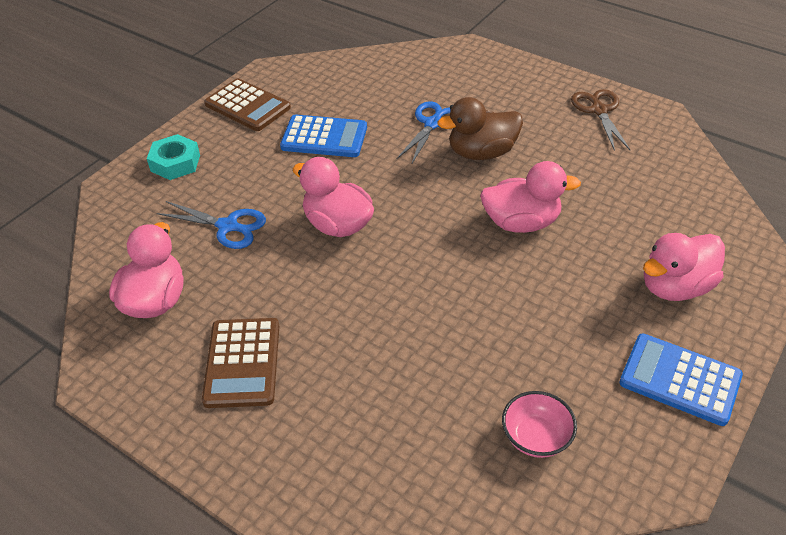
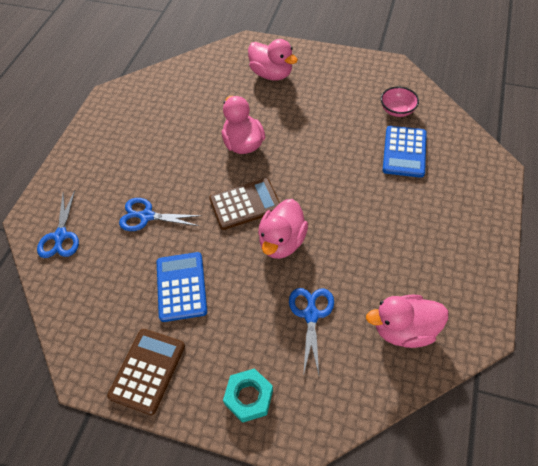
camera: 105 degrees left, 10 degrees up
brown calculator [202,318,279,408] -> brown calculator moved to [209,178,280,230]
brown duck [437,97,523,160] -> none
brown scissors [571,89,630,151] -> none
blue calculator [619,334,743,426] -> blue calculator moved to [383,126,427,178]
none -> blue scissors [37,190,79,258]

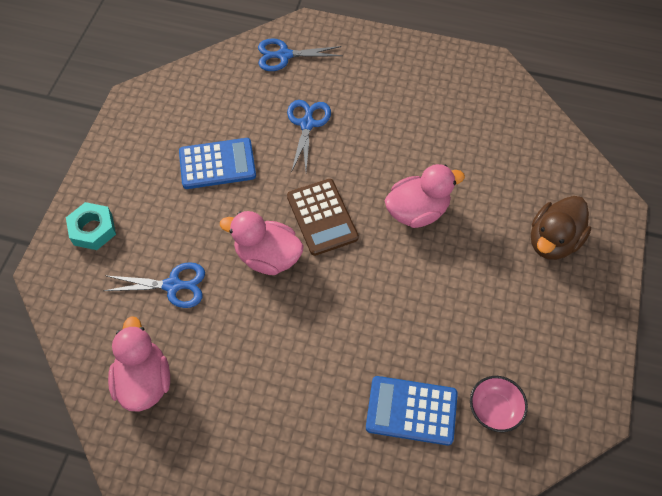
camera: 85 degrees right, 5 degrees up
brown calculator [107,329,185,415] -> none
pink duck [248,39,298,80] -> brown duck [531,196,591,260]

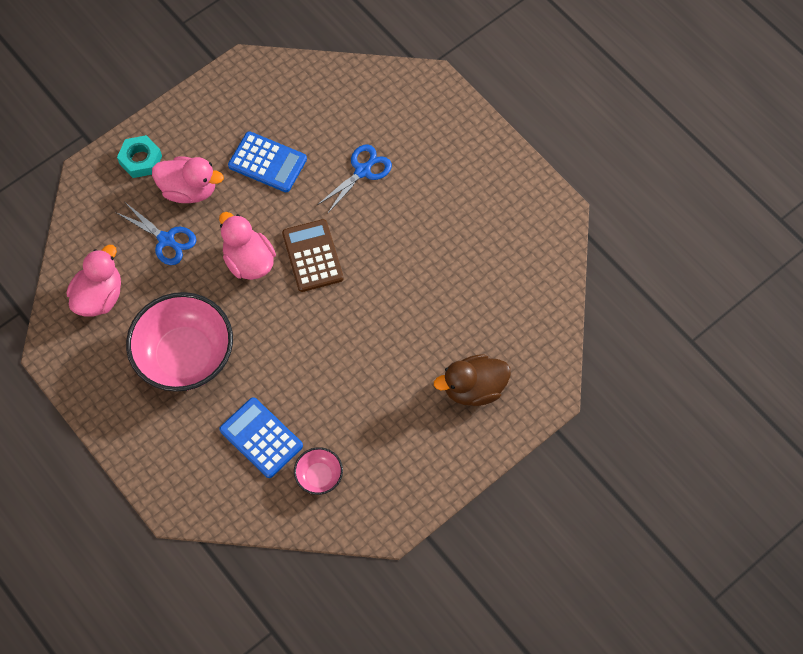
camera: 35 degrees right, 5 degrees up
blue scissors [258,38,343,71] -> none
brown calculator [287,179,359,256] -> brown calculator turned 150 degrees clockwise [282,219,344,292]
pink duck [385,164,465,228] -> pink duck moved to [152,156,224,203]
none -> pink bowl [126,292,233,392]

